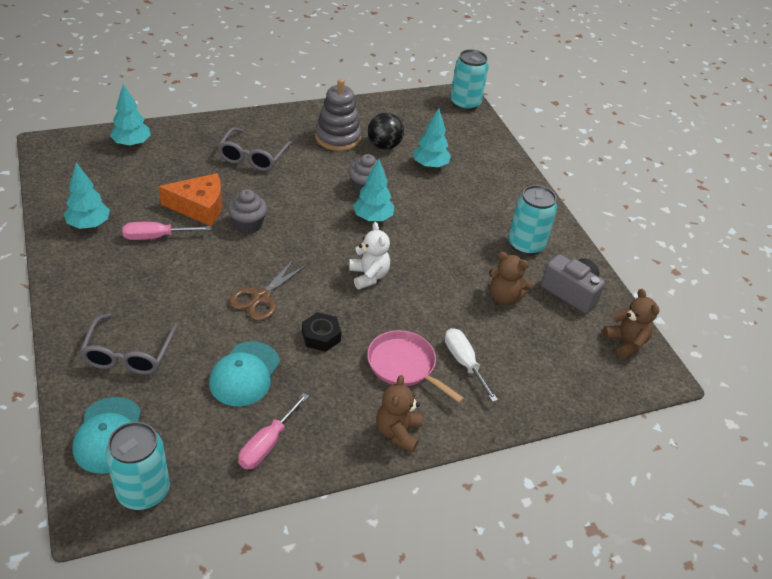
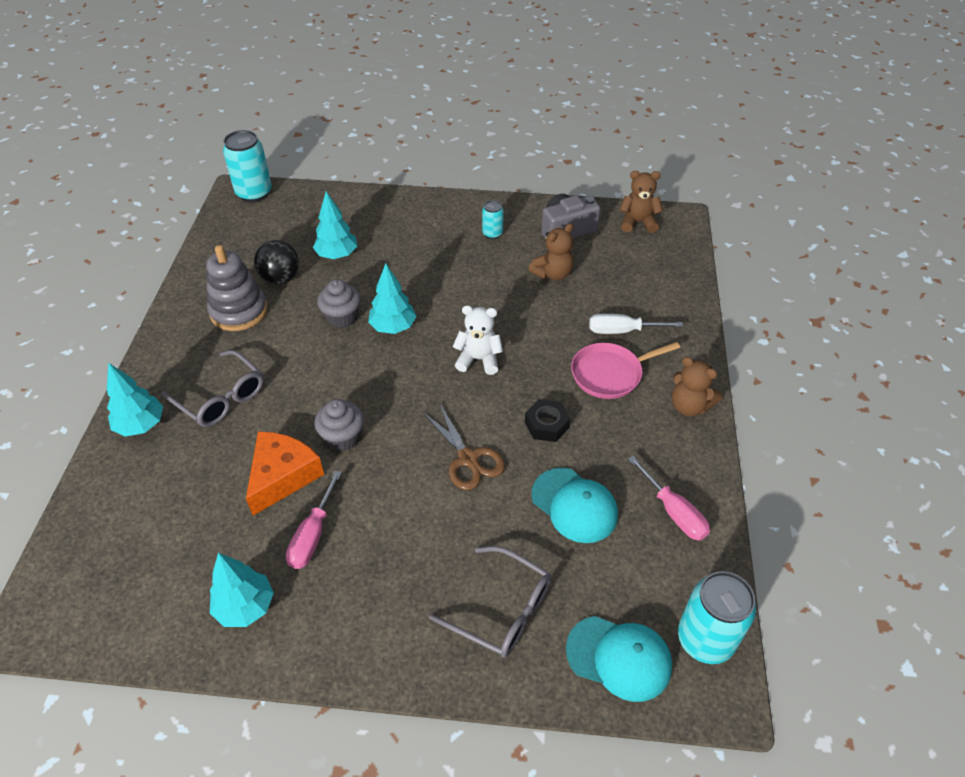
camera: 60 degrees left, 5 degrees up
turquoise tree [110,84,151,147] -> turquoise tree moved to [107,363,163,437]
turquoise can [508,185,557,256] -> turquoise can [482,200,504,239], size x0.53

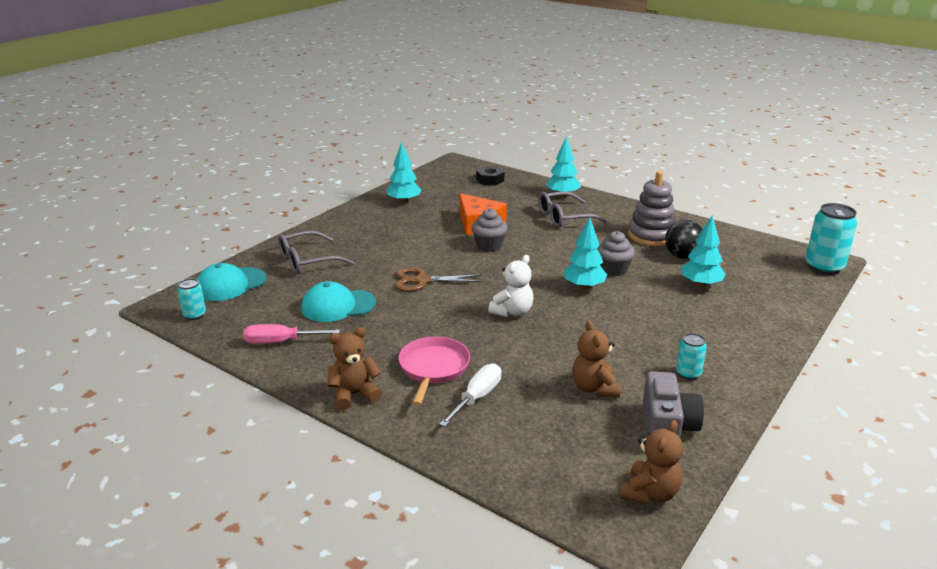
camera: 120 degrees right, 20 degrees down
pink screwdriver [286,471,342,569] -> none
black nut [525,399,571,442] -> black nut moved to [476,166,504,186]
turquoise can [678,571,756,664] -> turquoise can [177,278,206,320], size x0.53

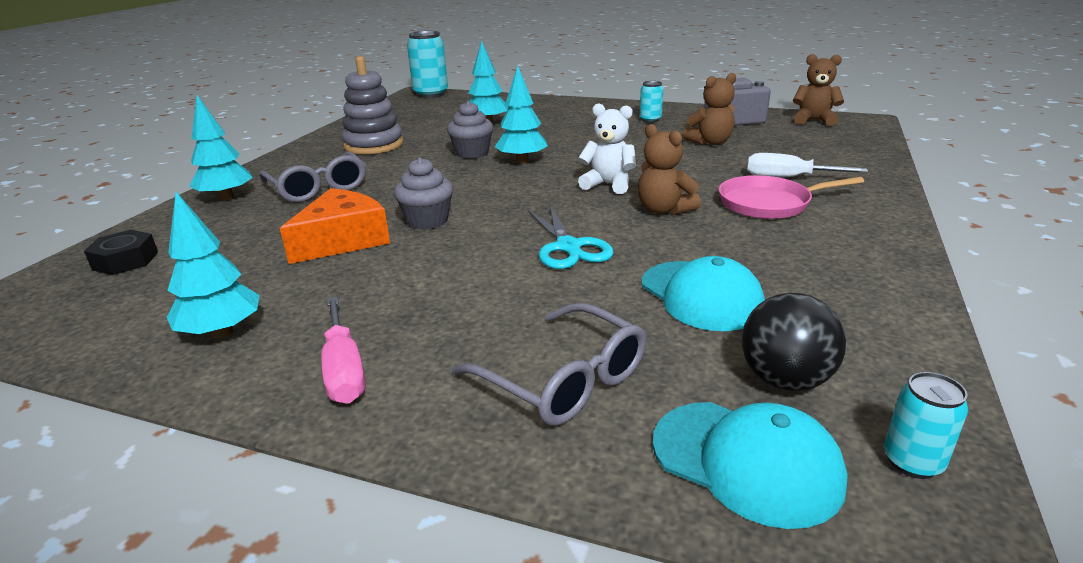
camera: 105 degrees left, 0 degrees up
pink screwdriver [243,324,340,344] -> pink screwdriver moved to [321,297,366,404]
brown teddy bear [328,327,382,410] -> brown teddy bear moved to [638,124,701,215]
brown scissors [395,267,483,291] -> turquoise scissors [528,205,614,269]
black ball [665,220,703,259] -> black ball moved to [742,293,846,391]

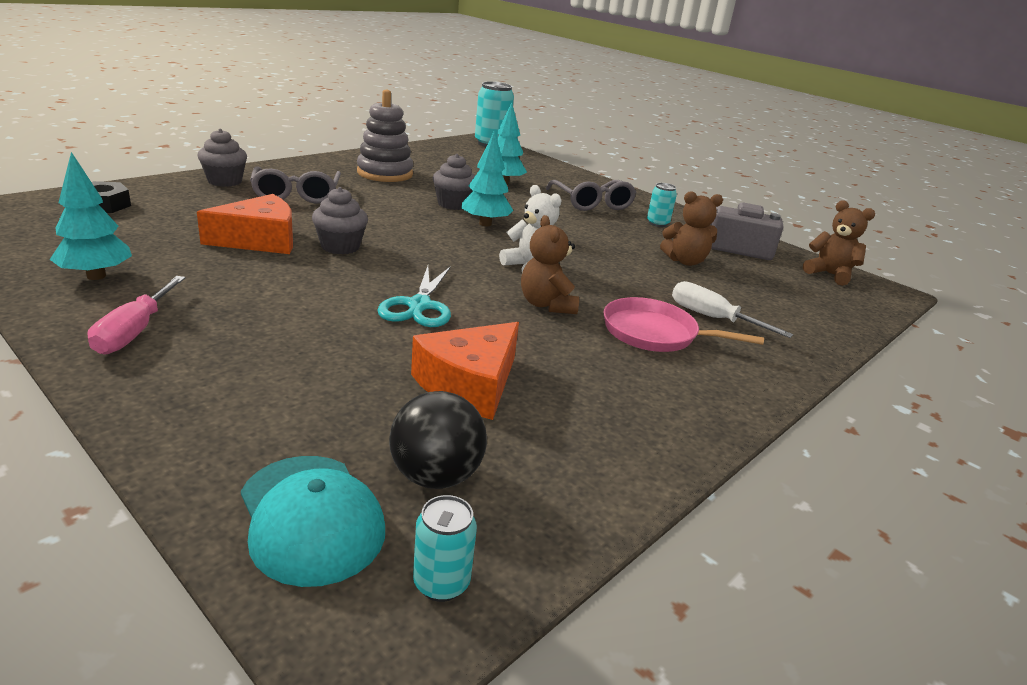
camera: 20 degrees right, 0 degrees up
turquoise tree [189,95,253,201] -> grey cupcake [197,129,247,187]
grey glasses [452,303,646,426] -> grey glasses moved to [546,180,637,211]
turquoise cap [642,256,765,331] -> orange cheese [411,322,519,420]

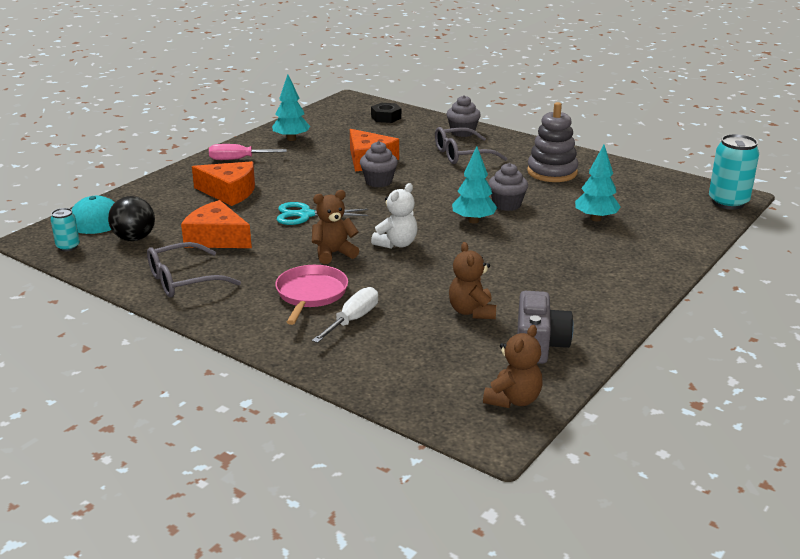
camera: 85 degrees right, 0 degrees up
grey glasses [546,180,637,211] -> grey glasses moved to [147,242,241,298]
turquoise can [647,183,677,227] -> none
none -> orange cheese [192,161,255,206]

